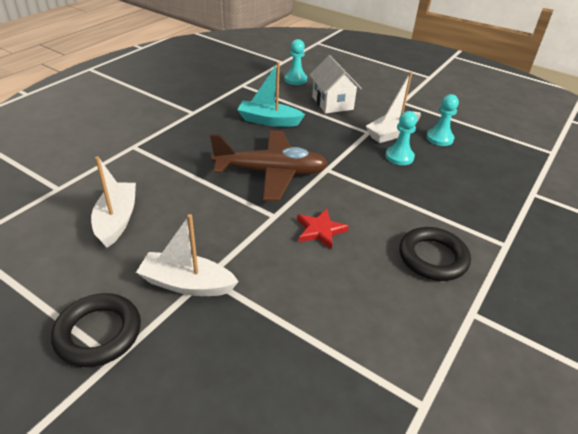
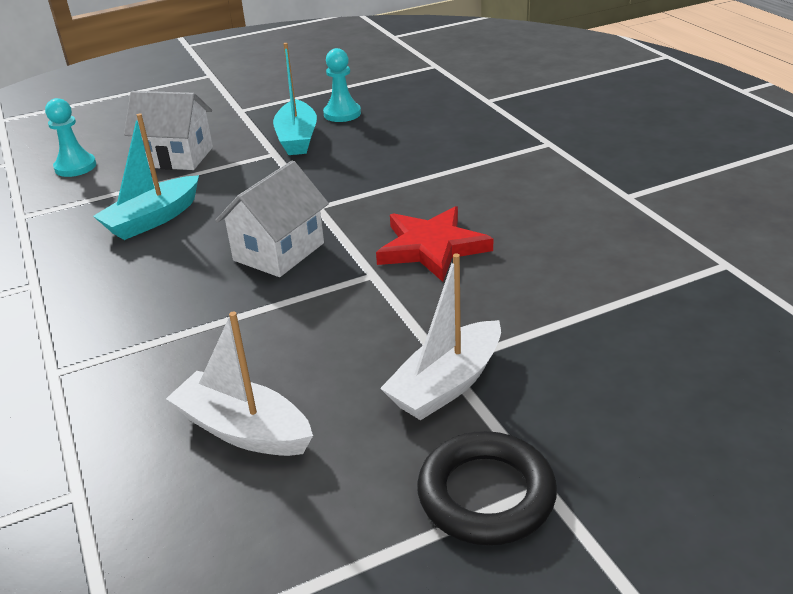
camera: 55 degrees left, 5 degrees down
brown plane [210,130,328,201] -> white house [215,161,329,277]
red star [297,209,349,250] -> red star [376,206,493,282], size x1.52
white boat [366,72,421,143] -> turquoise boat [273,43,317,155]
turquoise pawn [385,111,417,165] -> none
black ring [399,227,471,281] -> none

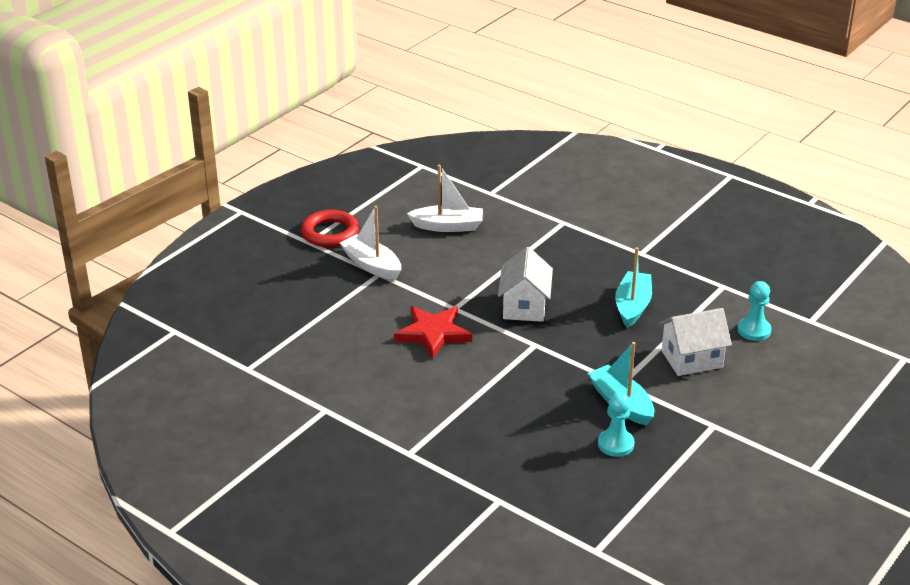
camera: 150 degrees right, 0 degrees up
white boat [380,253,501,420] -> white boat turned 60 degrees counterclockwise [340,206,401,280]
black ring [417,431,557,545] -> red ring [301,210,359,247]

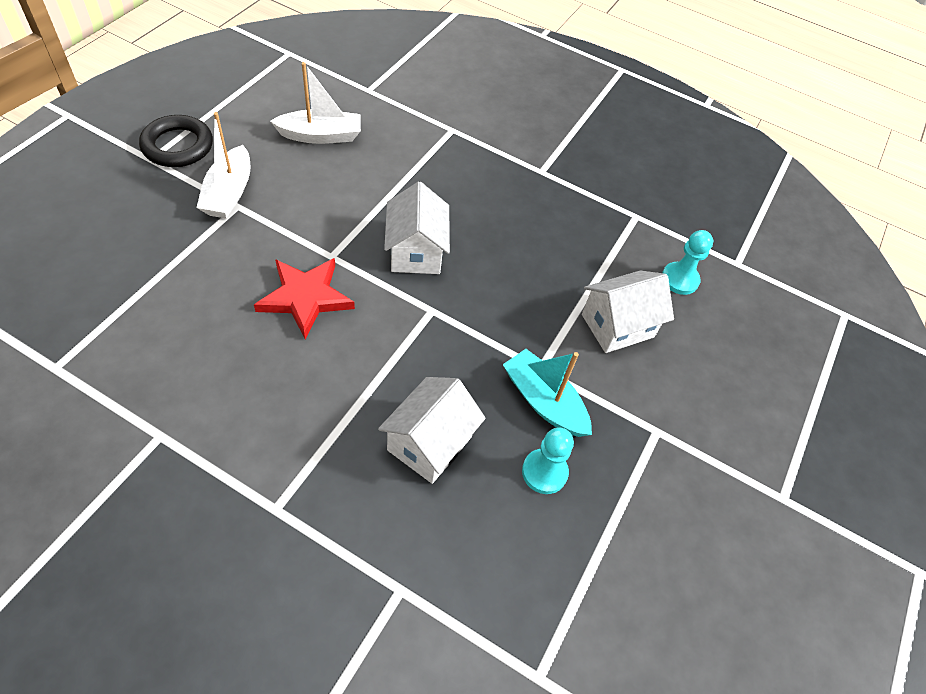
camera: 15 degrees left, 20 degrees up
red ring [301,210,359,247] -> black ring [139,115,213,167]
white boat [340,206,401,280] -> white boat turned 120 degrees counterclockwise [197,112,251,219]
turquoise boat [615,247,652,328] -> none
none -> white house [378,377,486,484]

